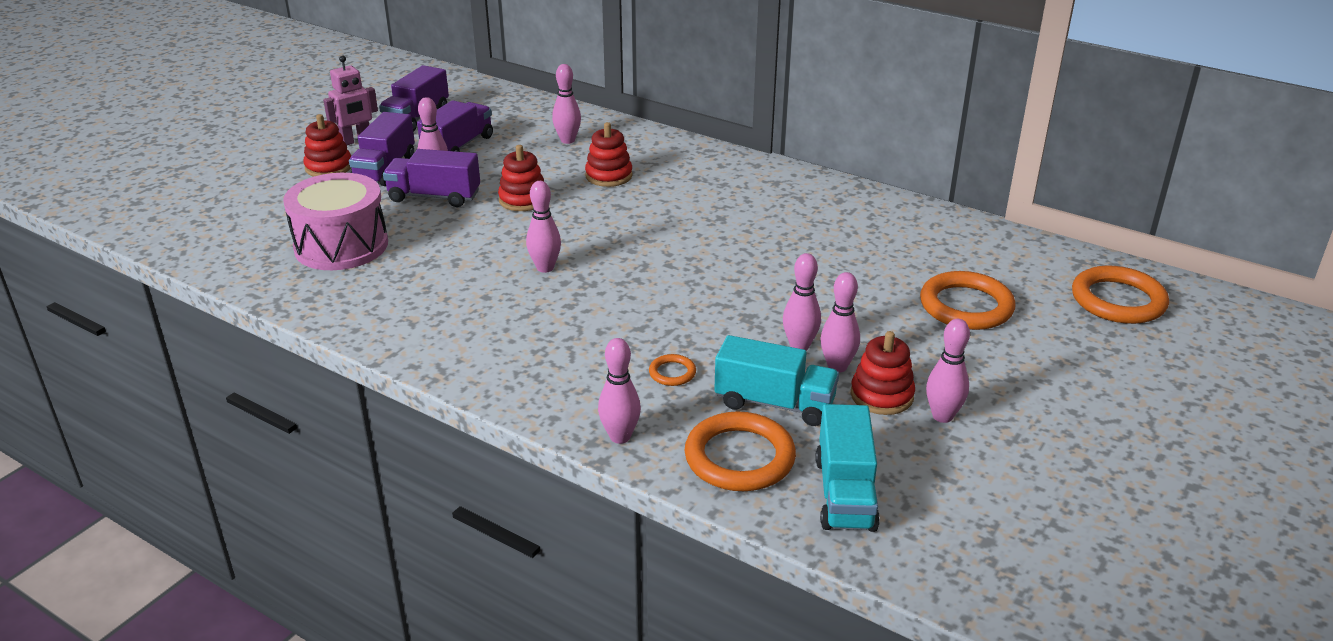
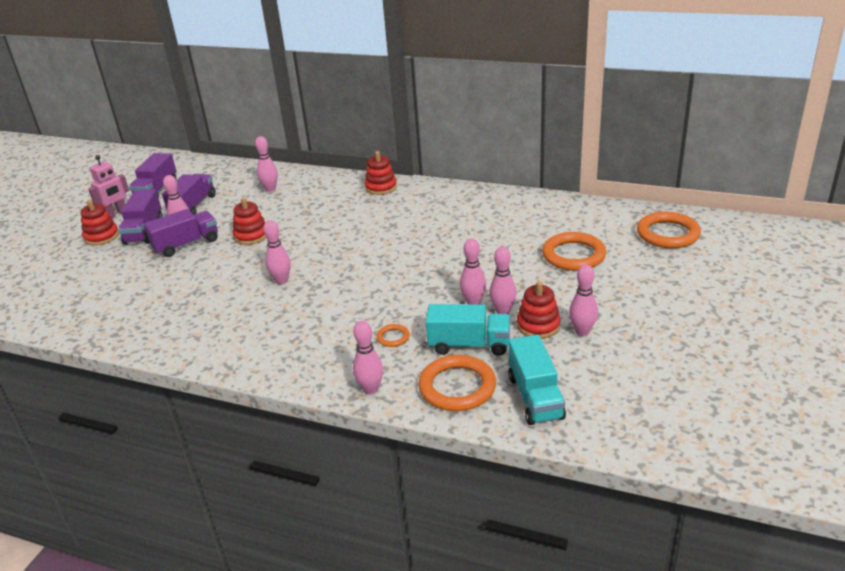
camera: 10 degrees left, 0 degrees up
pink drum [283,173,388,270] -> none
purple truck [383,149,480,207] -> purple truck turned 150 degrees clockwise [144,209,218,257]
red stacking toy [585,122,633,187] -> red stacking toy moved to [365,151,397,195]

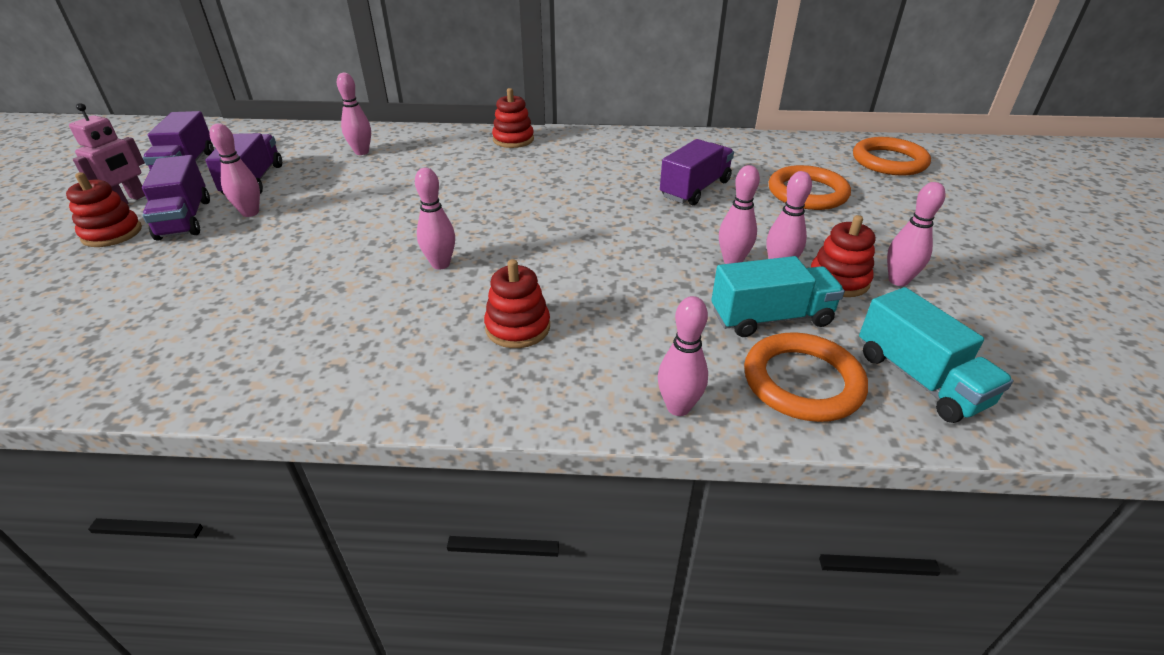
camera: 20 degrees left, 5 degrees up
purple truck [144,209,218,257] -> purple truck moved to [660,139,734,205]
red stacking toy [233,198,267,245] -> red stacking toy moved to [484,259,550,348]
orange ring [376,324,410,347] -> none

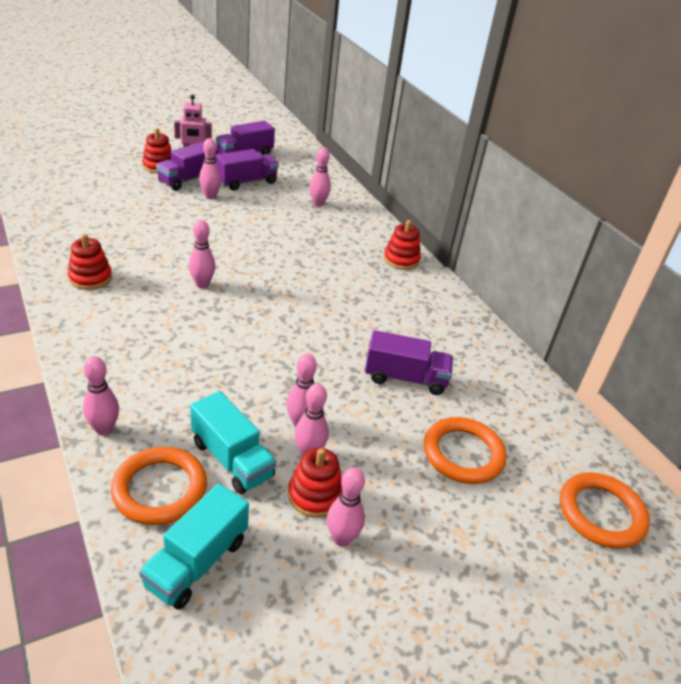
camera: 55 degrees right, 0 degrees up
red stacking toy [484,259,550,348] -> red stacking toy moved to [68,234,112,290]

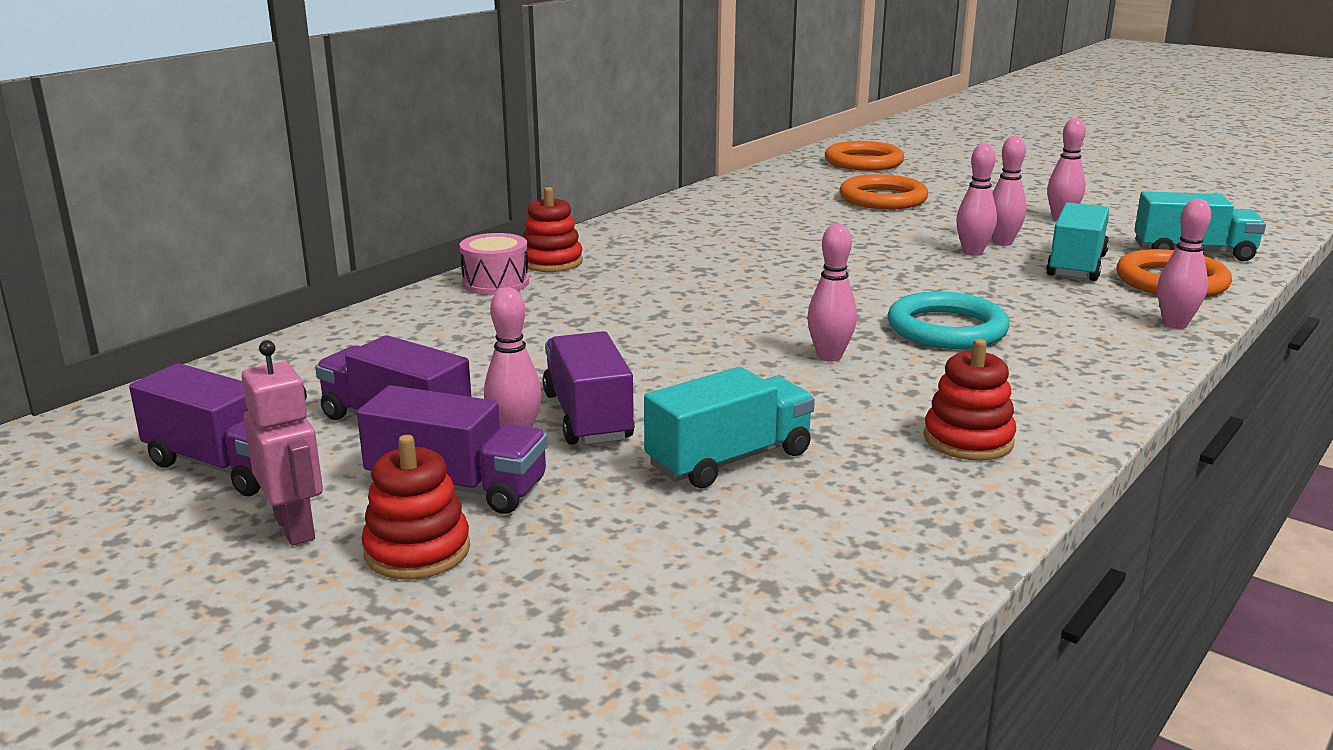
camera: 110 degrees left, 15 degrees down
red stacking toy [288,448,342,518] -> none
pink bowling pin [309,147,331,207] -> none
purple truck [365,330,453,395] -> purple truck moved to [543,331,635,445]
none -> pink drum [460,233,529,295]
none -> turquoise truck [644,367,815,488]
none -> turquoise ring [888,292,1010,349]

